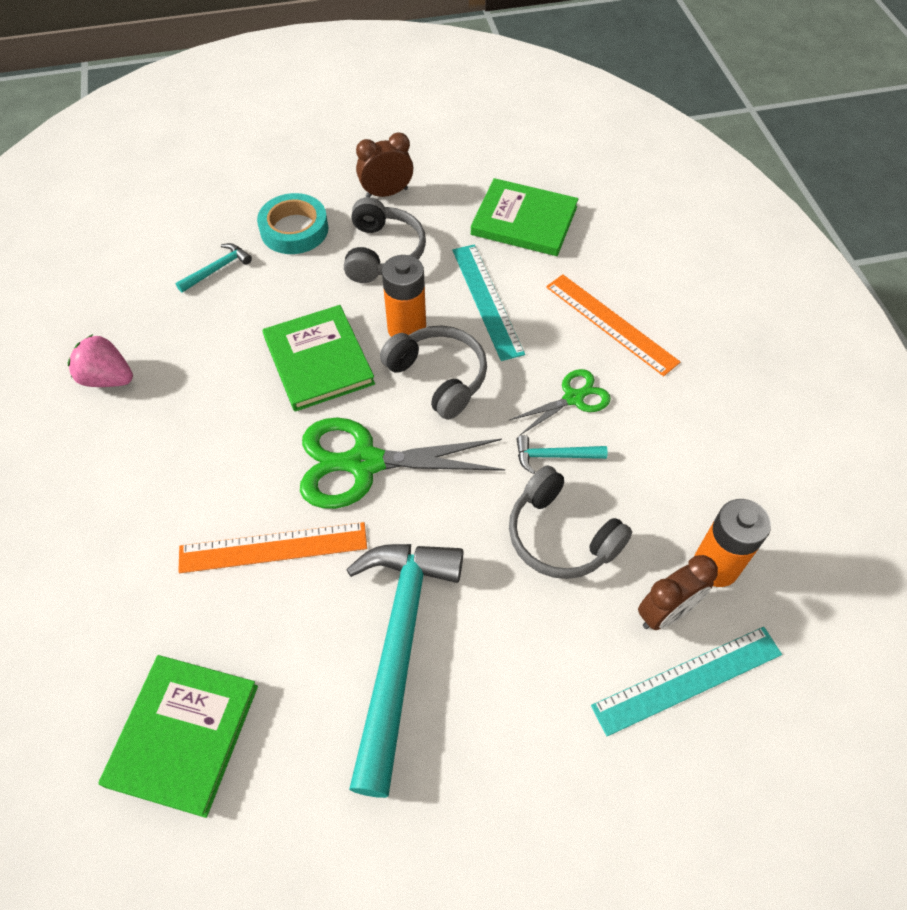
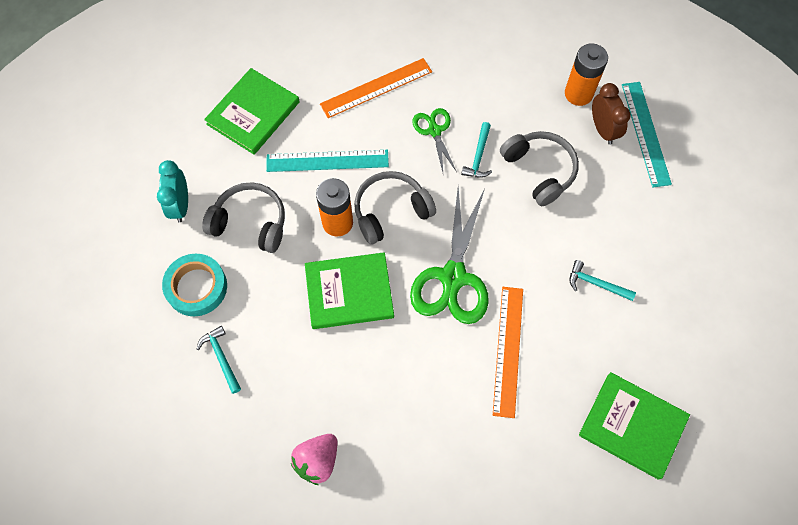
camera: 75 degrees left, 10 degrees up
turquoise hammer [346,544,464,798] -> turquoise hammer [569,260,636,301], size x0.41
brown clock [356,132,413,197] -> turquoise clock [157,160,188,223]
grey headphones [509,465,632,579] -> grey headphones turned 90 degrees counterclockwise [500,131,579,206]

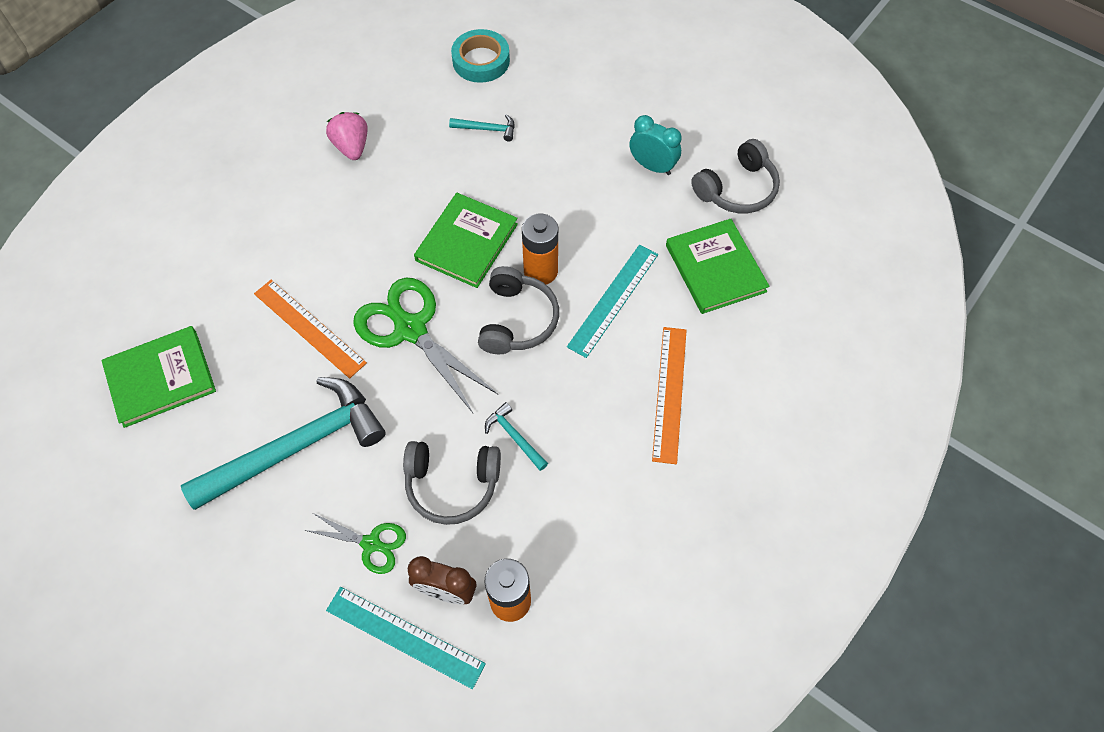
camera: 125 degrees right, 5 degrees down
turquoise tape [162,254,227,316] -> turquoise tape moved to [451,29,510,83]
grey headphones [202,182,285,253] -> grey headphones moved to [691,139,780,213]
green scissors [412,108,457,172] -> green scissors moved to [304,513,406,574]
turquoise hammer [569,260,636,301] -> turquoise hammer [181,377,386,510], size x2.46

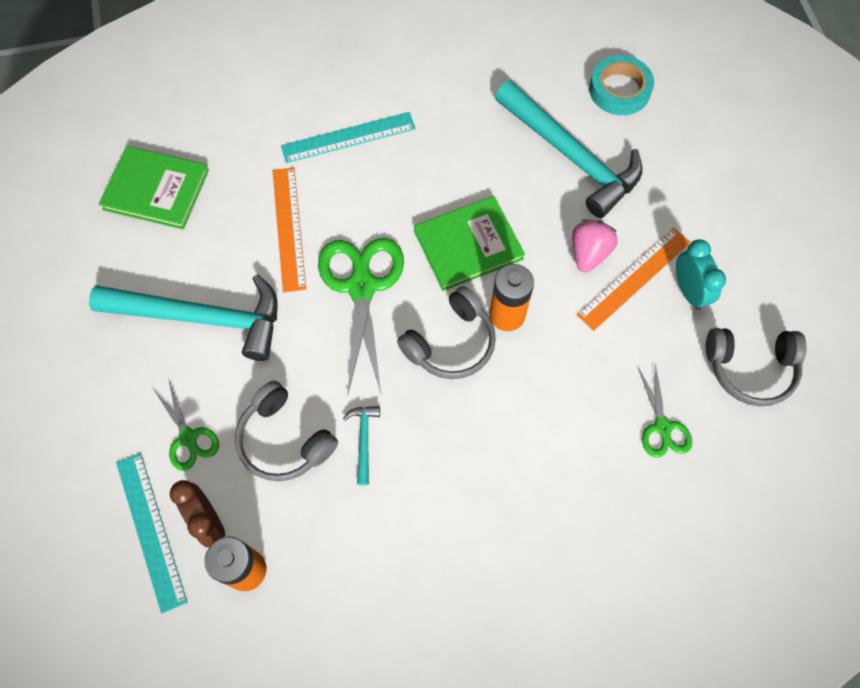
camera: 40 degrees right, 5 degrees up
pink strawberry [326,112,368,160] -> pink strawberry moved to [572,219,617,273]
turquoise hammer [449,114,515,142] -> turquoise hammer [495,81,643,218], size x2.46
turquoise ruler [567,245,658,358] -> turquoise ruler moved to [281,112,416,163]
orange ruler [652,327,687,464] -> orange ruler moved to [577,228,691,331]
green book [666,219,769,314] -> green scissors [638,363,692,458]

